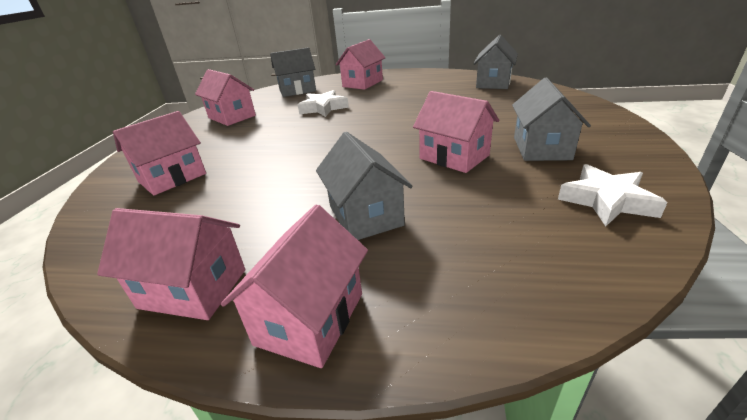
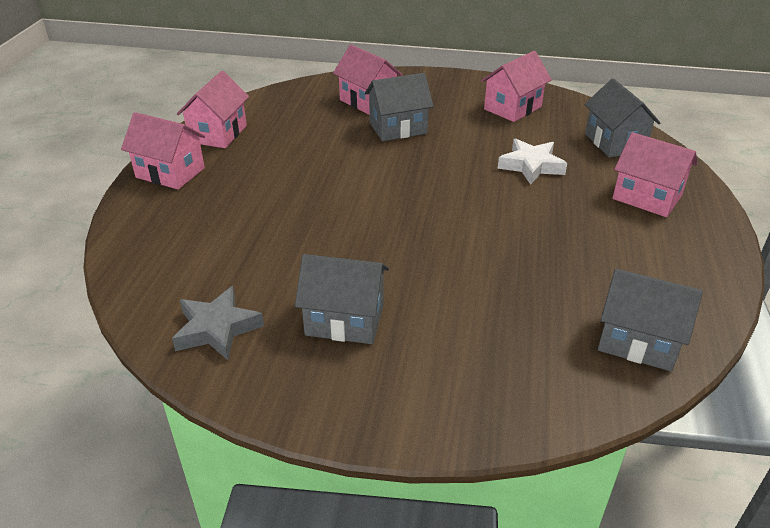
camera: 90 degrees right, 5 degrees up
grey house [316,132,413,240] -> grey house moved to [365,73,433,141]
pink house [413,91,499,173] -> none
white star [558,164,668,226] -> grey star [172,286,264,360]

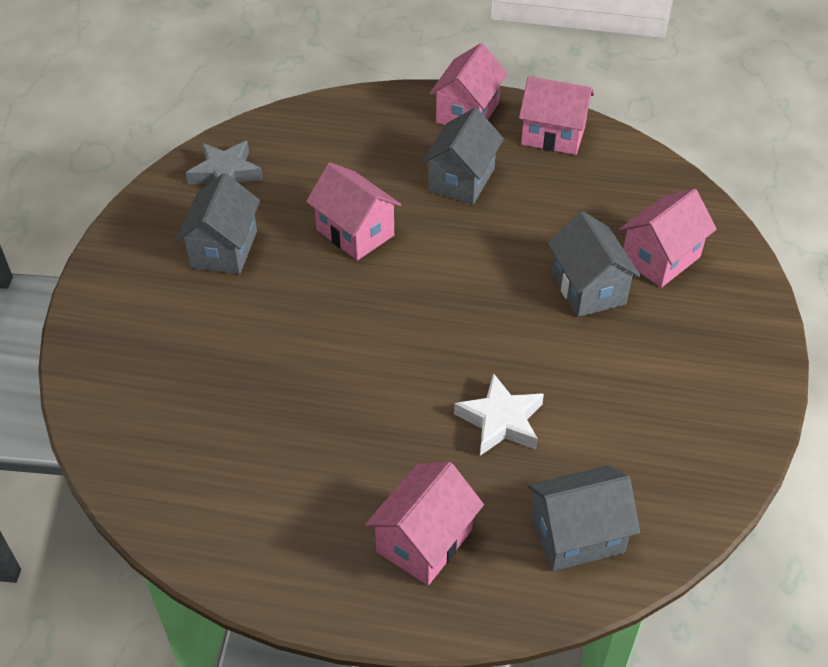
camera: 90 degrees right, 10 degrees up
pink house [481,51,552,122] -> pink house moved to [306,163,401,260]
grey house [598,269,703,371] -> grey house moved to [421,107,504,204]

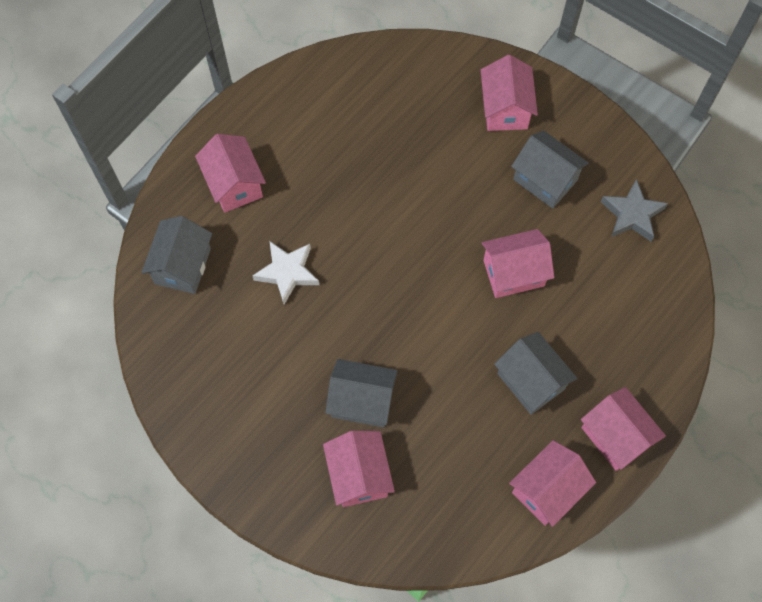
camera: 120 degrees right, 20 degrees up
none -> pink house [481,55,538,131]

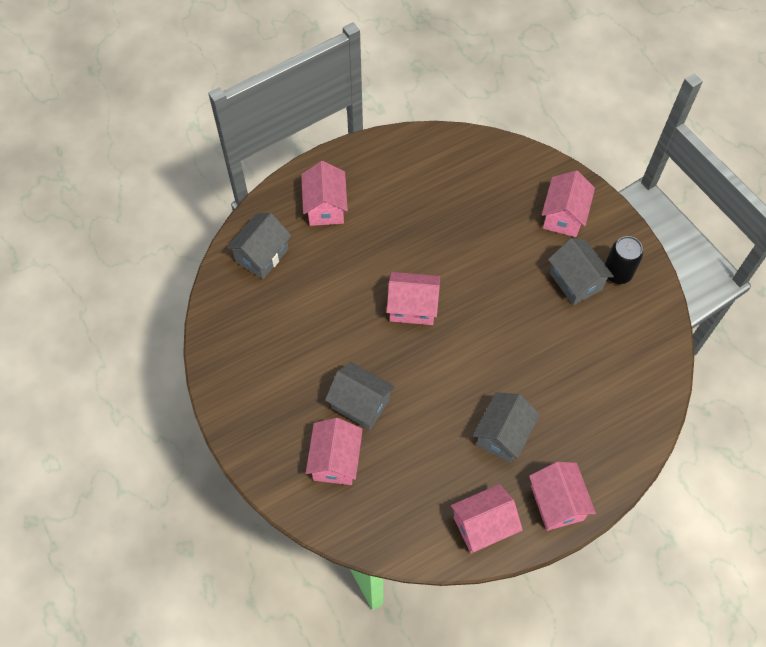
camera: 20 degrees right, 5 degrees down
white star [252,241,319,305] -> none
pink house [482,229,554,298] -> pink house moved to [387,272,440,325]
grey house [494,332,577,415] -> grey house turned 45 degrees clockwise [473,392,540,463]
grey star [601,179,668,242] -> none
none -> black can [605,236,643,284]

